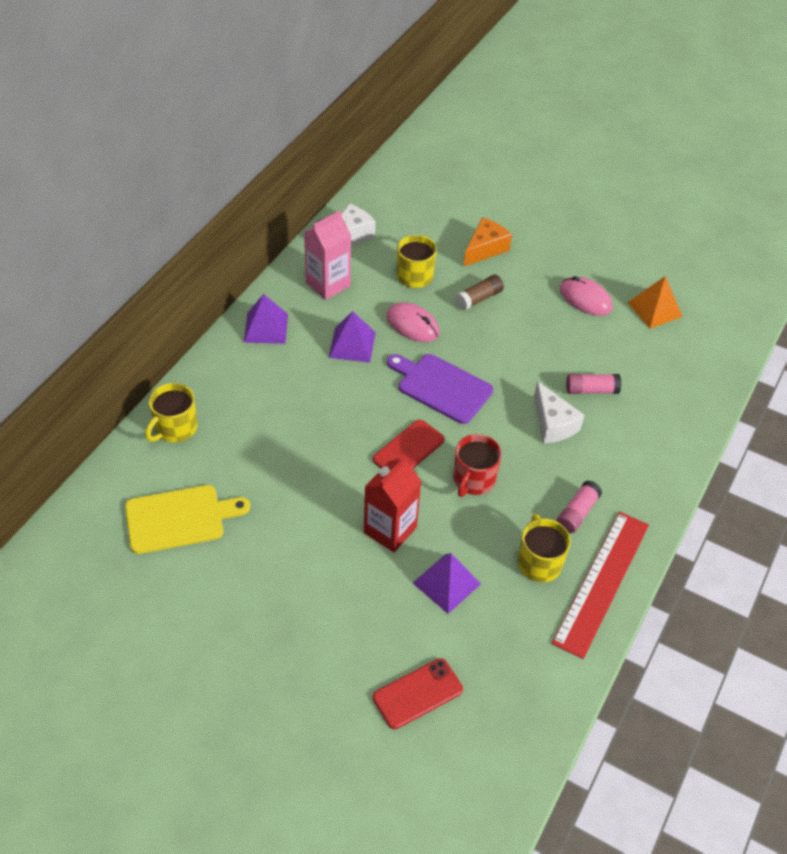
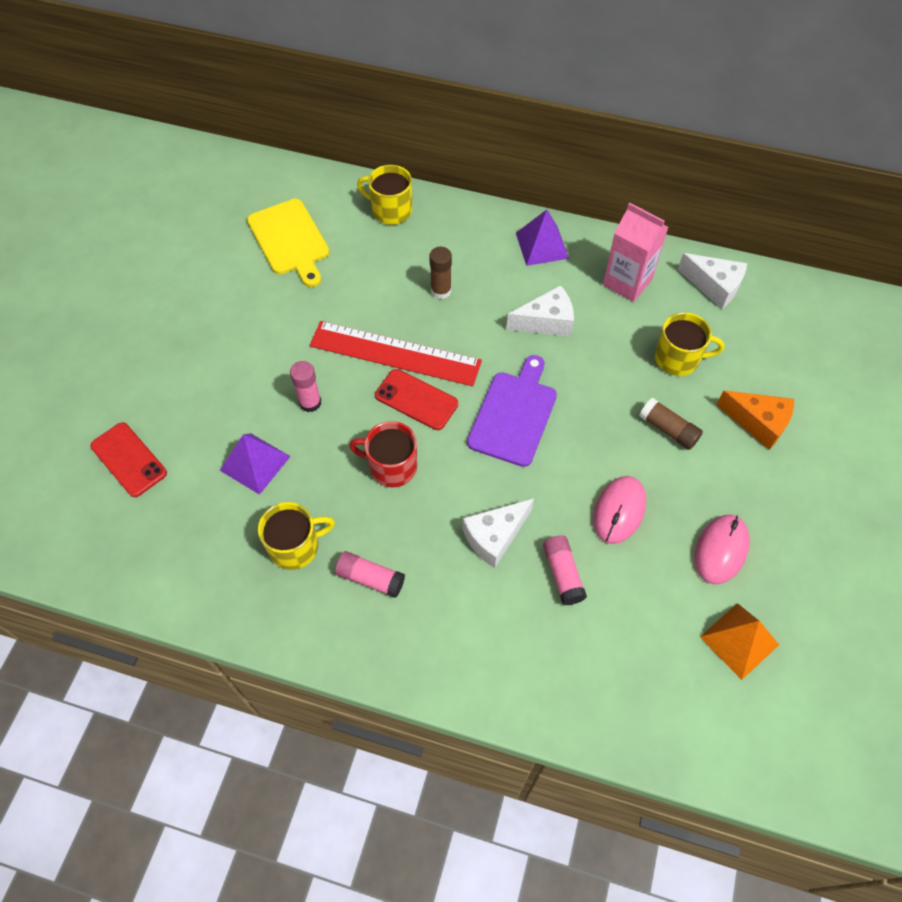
camera: 80 degrees right, 10 degrees up
purple pyramid [329,311,376,363] -> white cheese [506,285,574,336]
red carton [364,455,422,552] -> pink glue stick [290,361,321,412]
pink mouse [386,302,440,342] -> pink mouse moved to [593,476,646,544]
red ruler [552,512,649,659] -> red ruler moved to [310,321,482,386]
none -> brown glue stick [429,247,452,299]

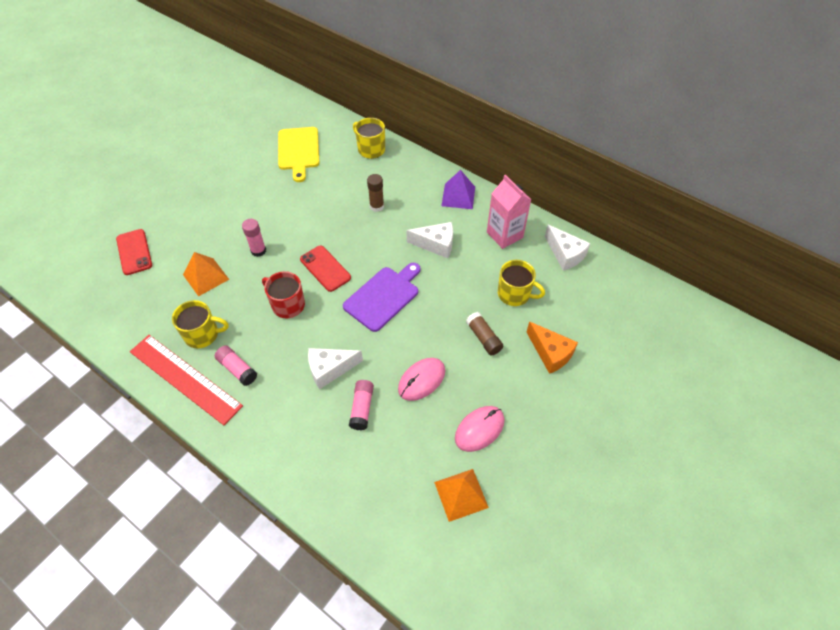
camera: 20 degrees right, 5 degrees down
purple pyramid [220,433,291,495] -> orange pyramid [183,252,229,297]
red ruler [310,321,482,386] -> red ruler moved to [130,335,243,425]

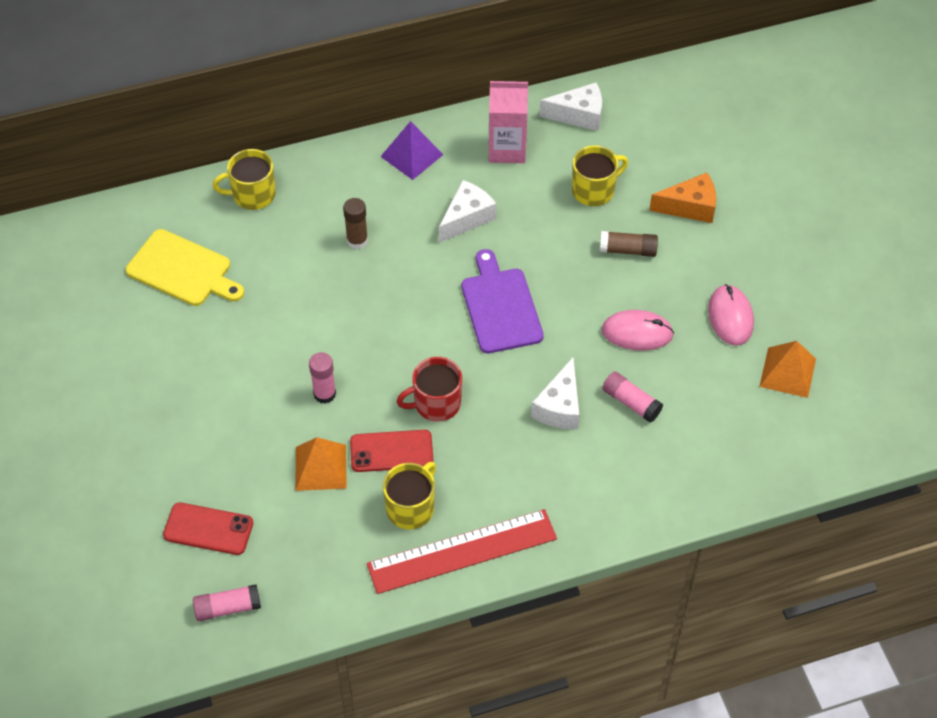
camera: 55 degrees left, 0 degrees up
pink glue stick [215,345,257,386] -> pink glue stick moved to [193,584,261,621]
red phone [300,246,351,292] -> red phone moved to [350,430,433,472]
pink mouse [398,358,445,401] -> pink mouse turned 75 degrees counterclockwise [602,310,674,351]

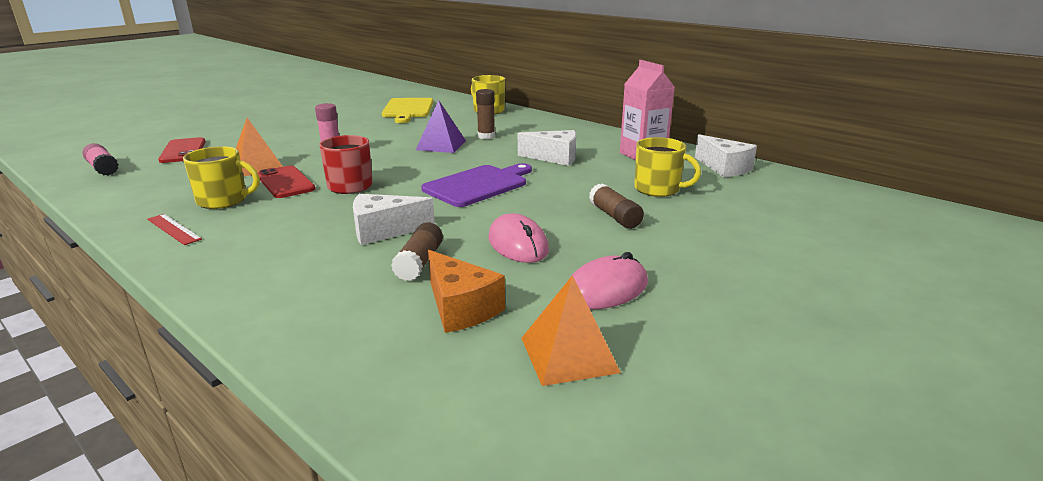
camera: 60 degrees right, 30 degrees down
red ruler [367,509,557,594] -> red ruler [147,214,202,245], size x0.45
purple pyramid [380,121,443,180] -> purple pyramid moved to [416,100,466,153]
pink glue stick [602,372,663,423] -> brown glue stick [391,222,443,281]
orange cheese [649,173,716,223] -> orange cheese moved to [428,250,505,333]

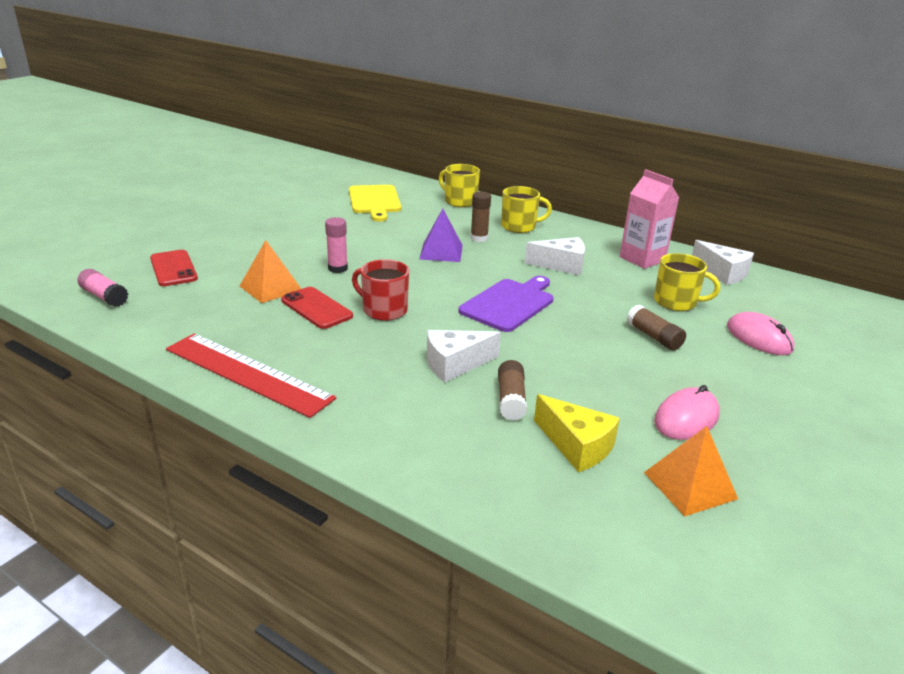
camera: 10 degrees left, 5 degrees up
red ruler [147,214,202,245] -> red ruler [166,333,336,418], size x2.24
yellow mug [183,146,260,209] -> yellow mug moved to [501,186,552,233]
orange cheese [428,250,505,333] -> yellow cheese [534,394,620,472]
pink mouse [488,213,549,263] -> pink mouse moved to [727,312,794,355]

